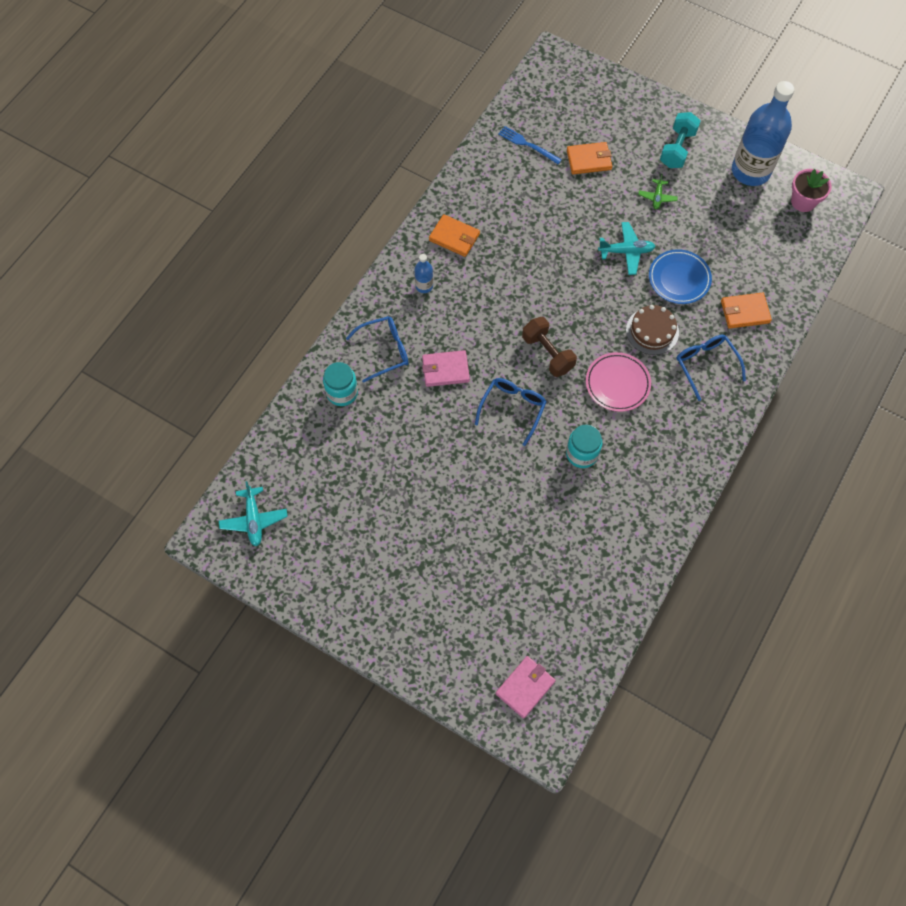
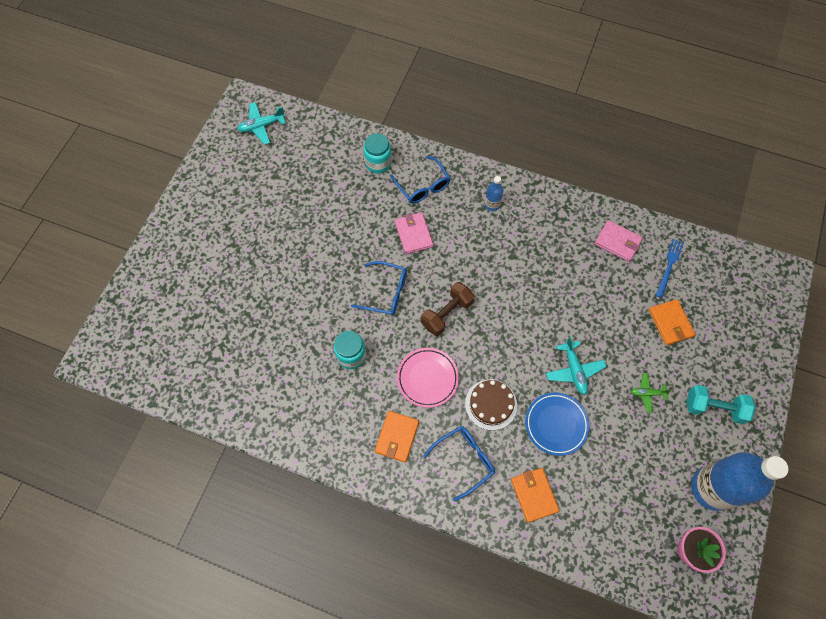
camera: 80 degrees right, 0 degrees up
orange wallet [429,214,480,257] -> orange wallet moved to [375,411,419,462]
pink wallet [495,656,556,719] -> pink wallet moved to [595,220,643,262]

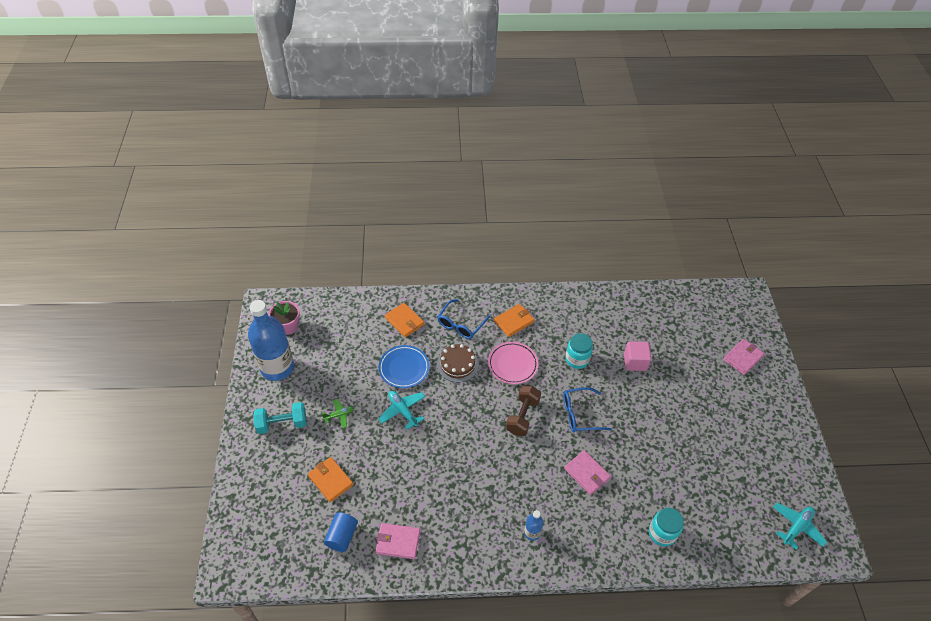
camera: 155 degrees right, 15 degrees down
orange wallet [375,411,419,462] -> orange wallet turned 60 degrees clockwise [494,304,535,337]
blue glasses [390,156,451,204] -> none
blue fork [656,239,684,298] -> blue cylinder [324,512,358,552]
none -> pink cube [624,341,651,371]
none -> pink wallet [723,339,764,375]

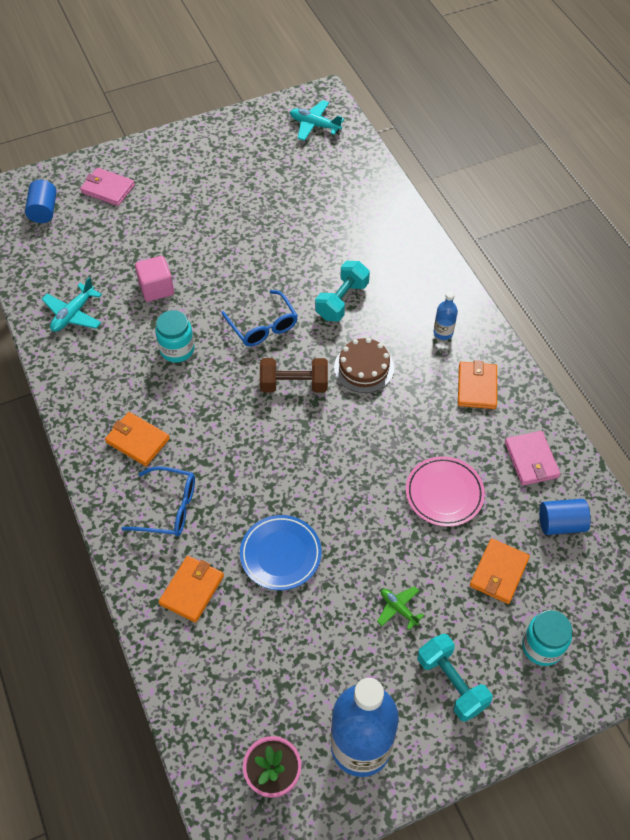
camera: 110 degrees left, 5 degrees up
turquoise plane [378,391,425,430] -> turquoise plane moved to [42,277,102,332]
brown cake [437,344,479,382] -> brown cake moved to [334,338,394,393]
pink plate [488,342,538,384] -> pink plate moved to [406,456,485,527]
pink wallet [564,450,611,495] -> turquoise dumbbell [315,261,370,321]
turquoise jar [649,508,683,546] -> turquoise jar moved to [522,610,572,666]
none -> blue cylinder [25,180,56,223]
none -> orange wallet [458,360,497,409]

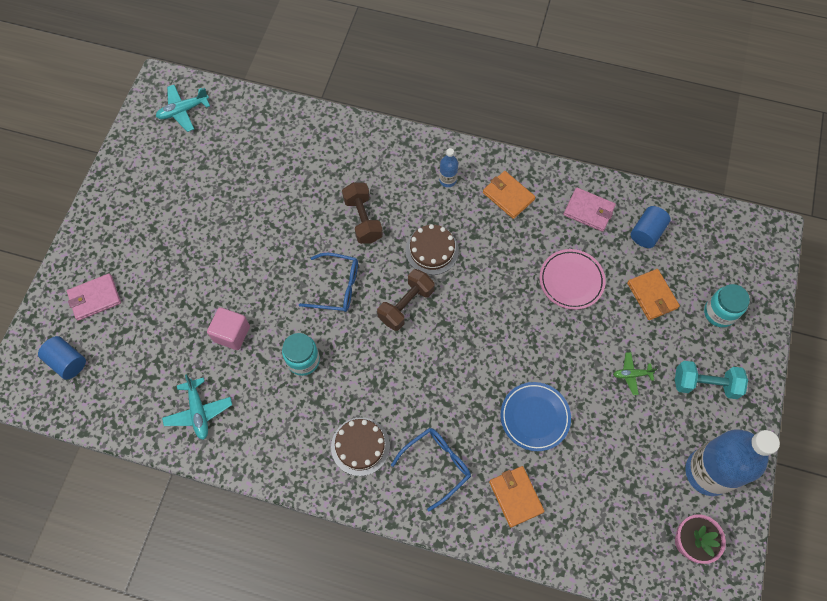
camera: 50 degrees left, 10 degrees up
orange wallet [105,412,170,466] -> brown cake [331,417,390,476]
turquoise dumbbell [315,261,370,321] -> brown dumbbell [342,182,383,244]

